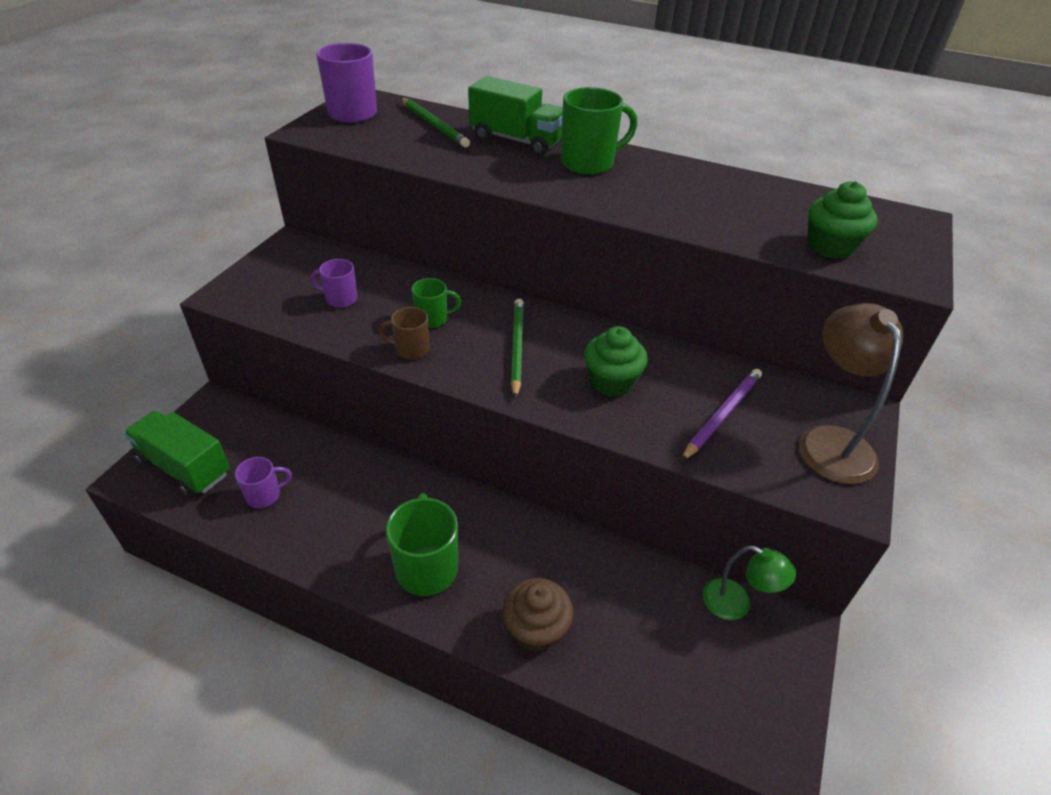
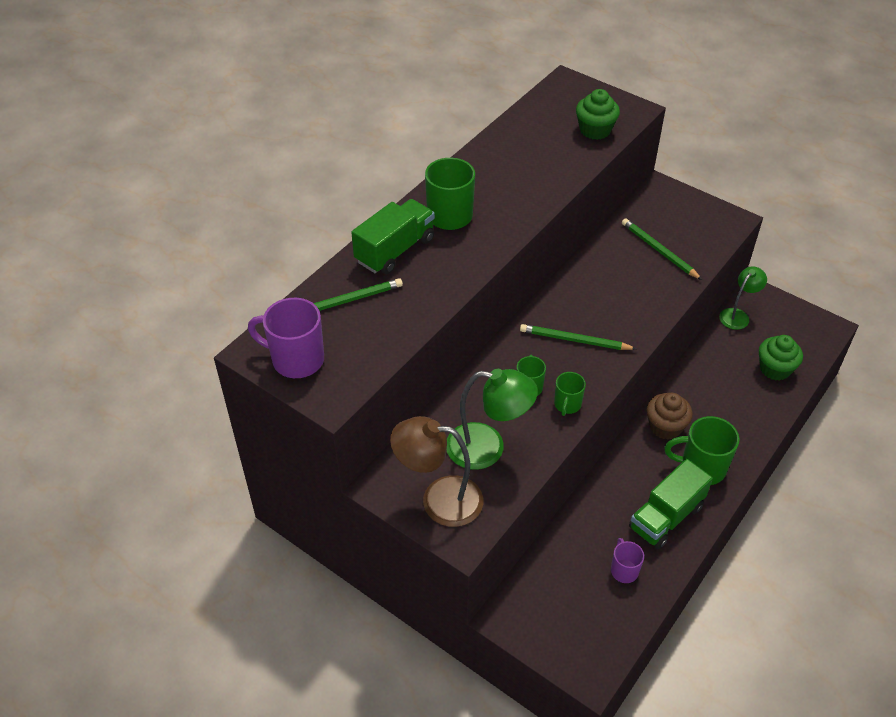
camera: 75 degrees left, 5 degrees up
green truck [124,411,230,497] -> green truck moved to [629,459,713,549]
purple mug [311,259,358,308] -> green lamp [447,369,538,470]
brown mug [379,307,429,359] -> green mug [554,372,586,416]
brown cupcake [503,578,573,652] -> brown cupcake moved to [647,393,693,440]
green cupcake [584,326,648,397] -> green cupcake moved to [759,335,803,381]
purple pencil [681,369,762,461] -> green pencil [622,218,702,280]
brown lamp [799,303,903,484] -> brown lamp moved to [390,416,483,527]

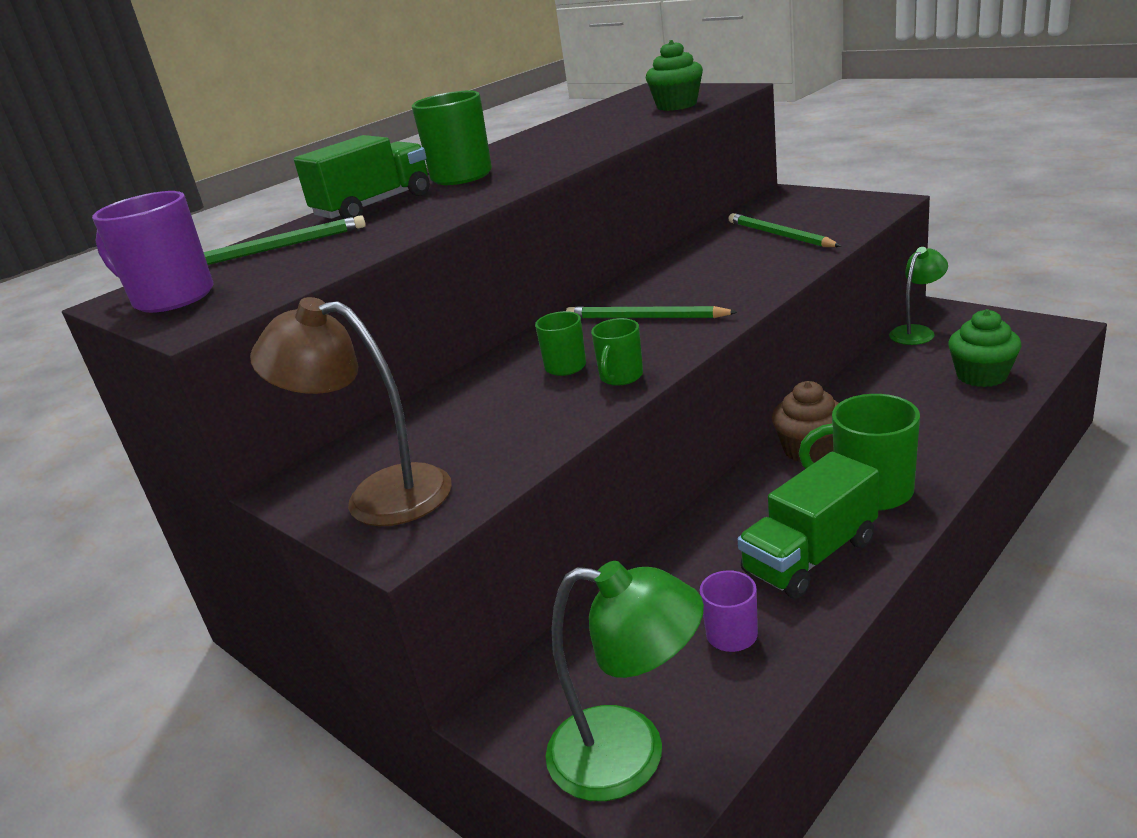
camera: 10 degrees right, 20 degrees down
green lamp [447,369,538,470] -> green lamp moved to [546,561,704,801]

